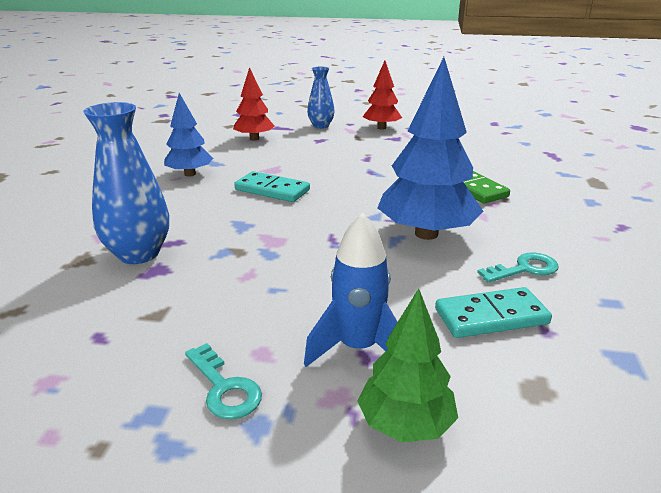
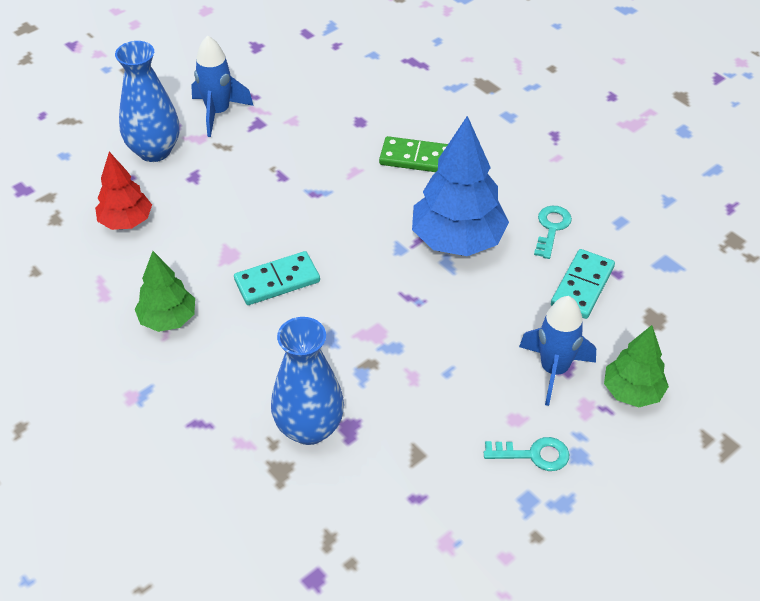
camera: 50 degrees left, 20 degrees up
blue tree [164,93,213,177] -> green tree [135,251,195,332]
blue vase [307,67,334,129] -> blue vase [115,41,179,162], size x1.58
red tree [363,61,402,130] -> blue rocket [191,36,254,137]

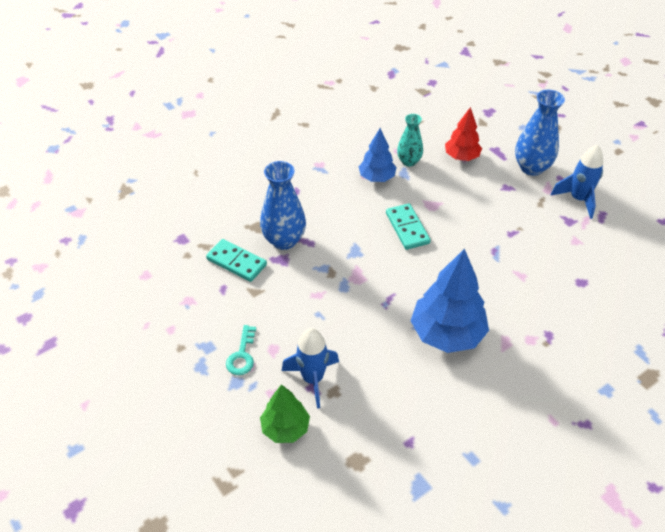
camera: 95 degrees right, 0 degrees up
green tree [135,251,195,332] -> blue tree [359,128,397,182]
green domino [379,136,448,172] -> none
turquoise key [534,206,572,259] -> none
turquoise domino [551,249,615,319] -> turquoise domino moved to [206,239,267,282]
none -> turquoise vase [397,114,423,166]

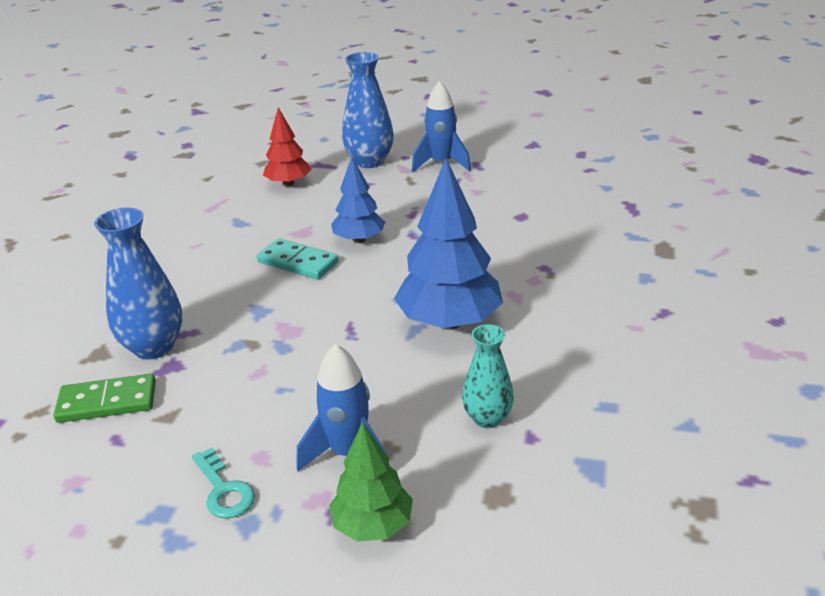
camera: 40 degrees left, 15 degrees down
turquoise domino [206,239,267,282] -> green domino [54,374,156,423]
blue tree [359,128,397,182] -> blue tree moved to [331,157,385,243]
turquoise vase [397,114,423,166] -> turquoise vase moved to [462,324,514,428]

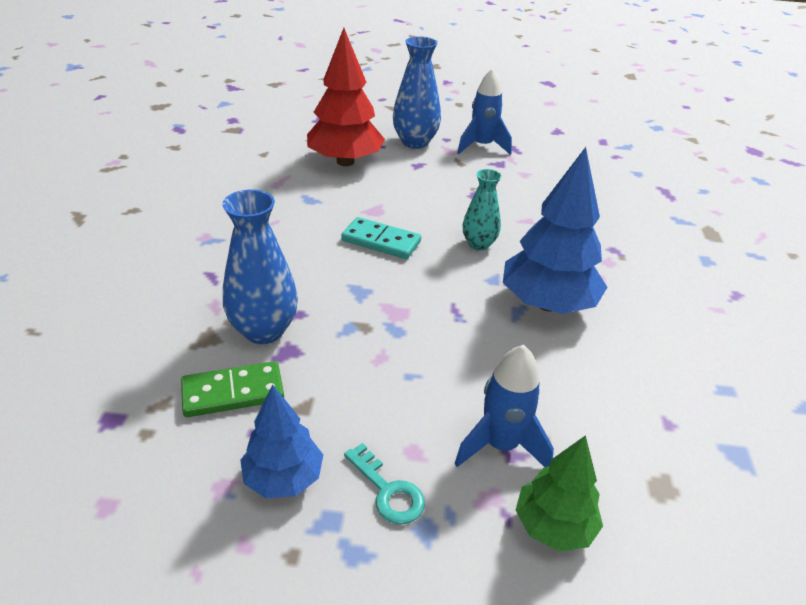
camera: 10 degrees left, 5 degrees up
red tree [263,107,312,187] -> red tree [307,28,385,166], size x1.69
blue tree [331,157,385,243] -> blue tree moved to [240,385,323,498]
turquoise vase [462,324,514,428] -> turquoise vase moved to [463,169,502,251]

